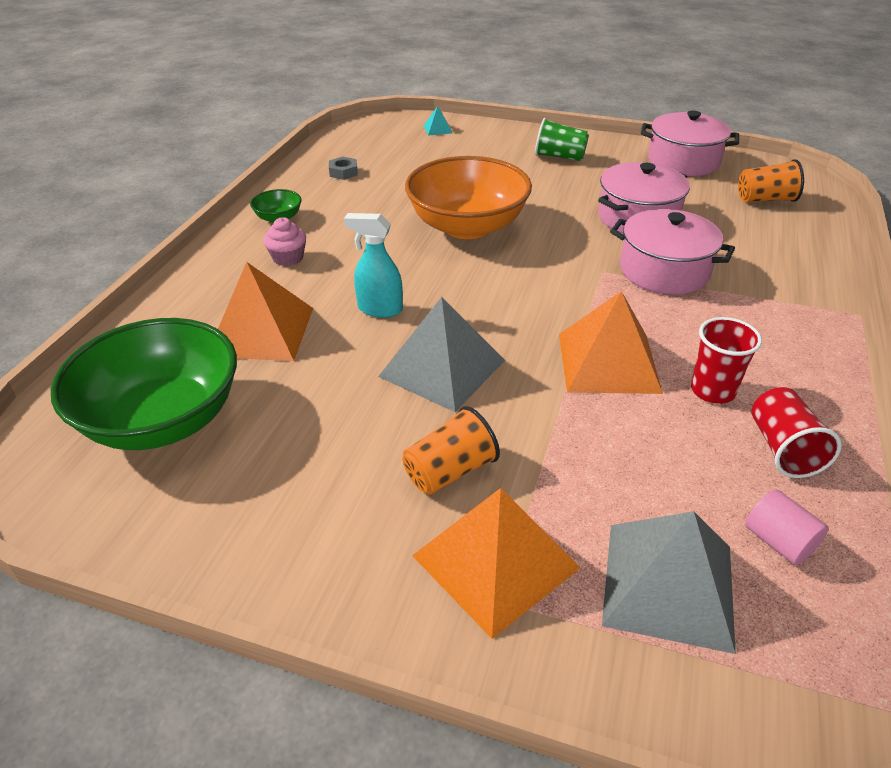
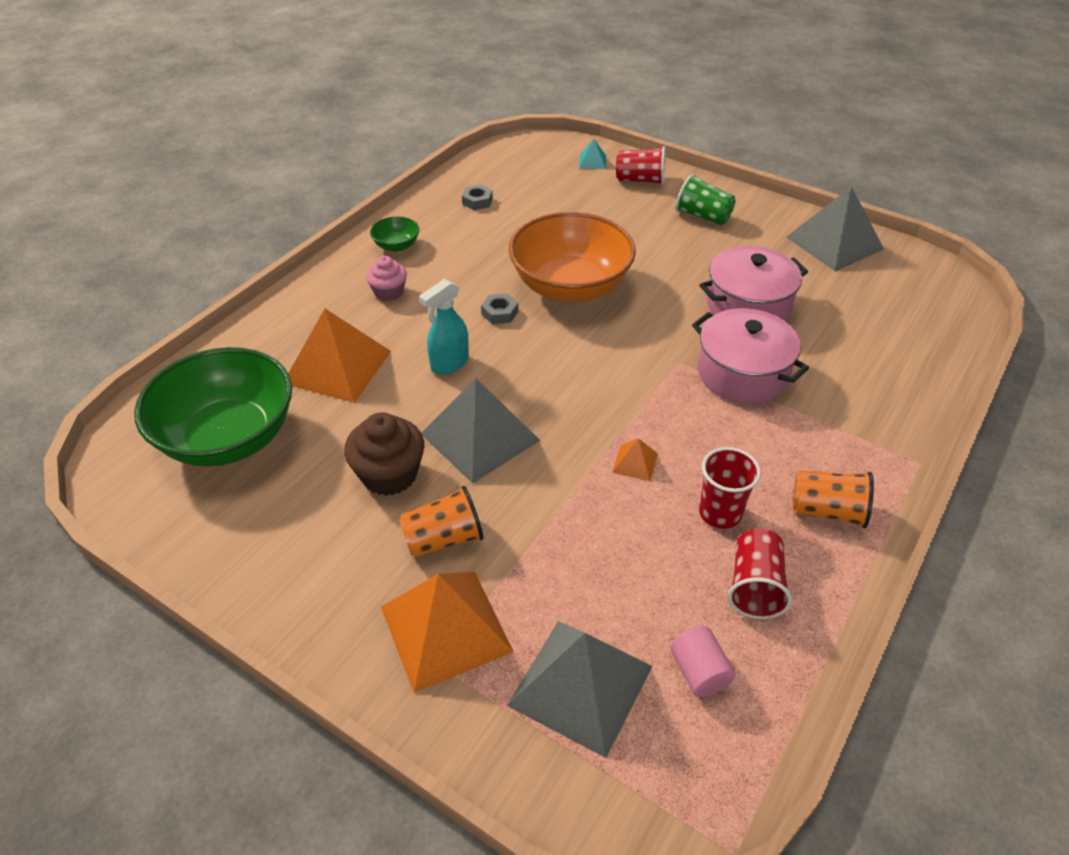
camera: 15 degrees right, 5 degrees up
turquoise spray bottle [344,213,403,318] -> turquoise spray bottle turned 75 degrees counterclockwise [419,279,469,375]
orange pyramid [559,291,663,394] -> orange pyramid [612,438,658,481], size x0.44
pink pot [641,111,739,176] -> grey pyramid [786,186,884,271]
orange cup [738,159,804,202] -> orange cup moved to [793,470,874,528]
none -> brown cupcake [344,412,424,496]
none -> grey nut [481,293,518,324]
none -> red cup [616,146,666,185]

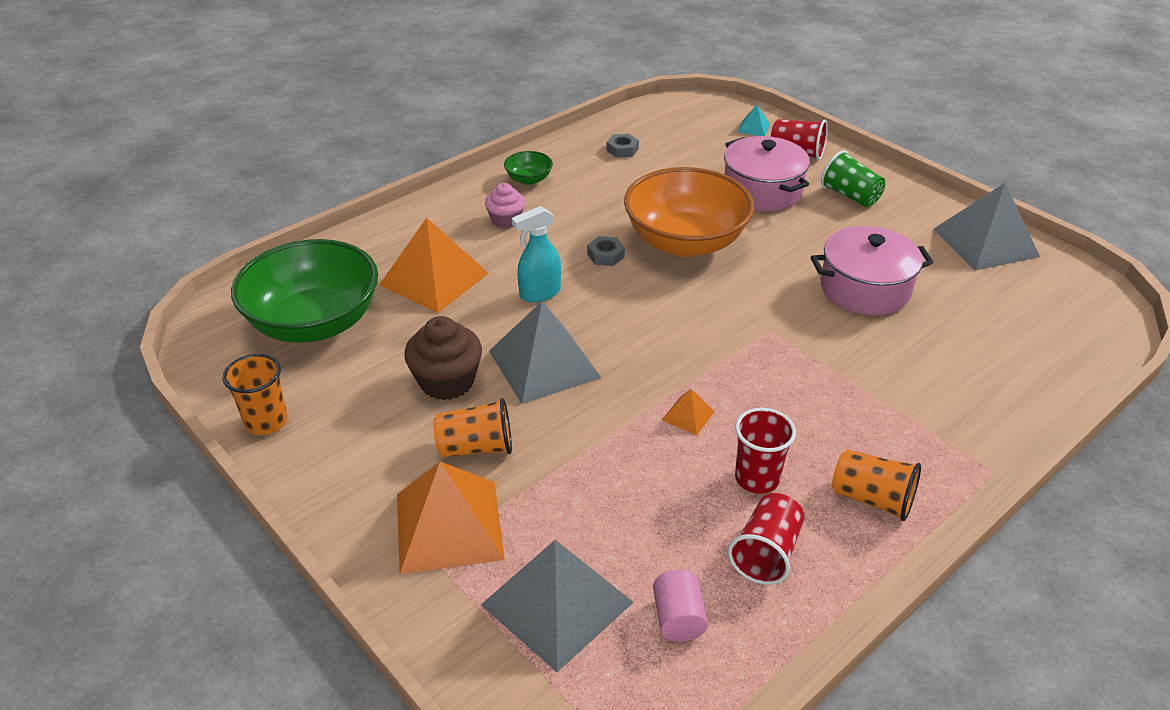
camera: 15 degrees right, 5 degrees down
pink pot [692,308,809,404] -> pink pot moved to [724,136,810,211]
none -> orange cup [222,354,288,435]

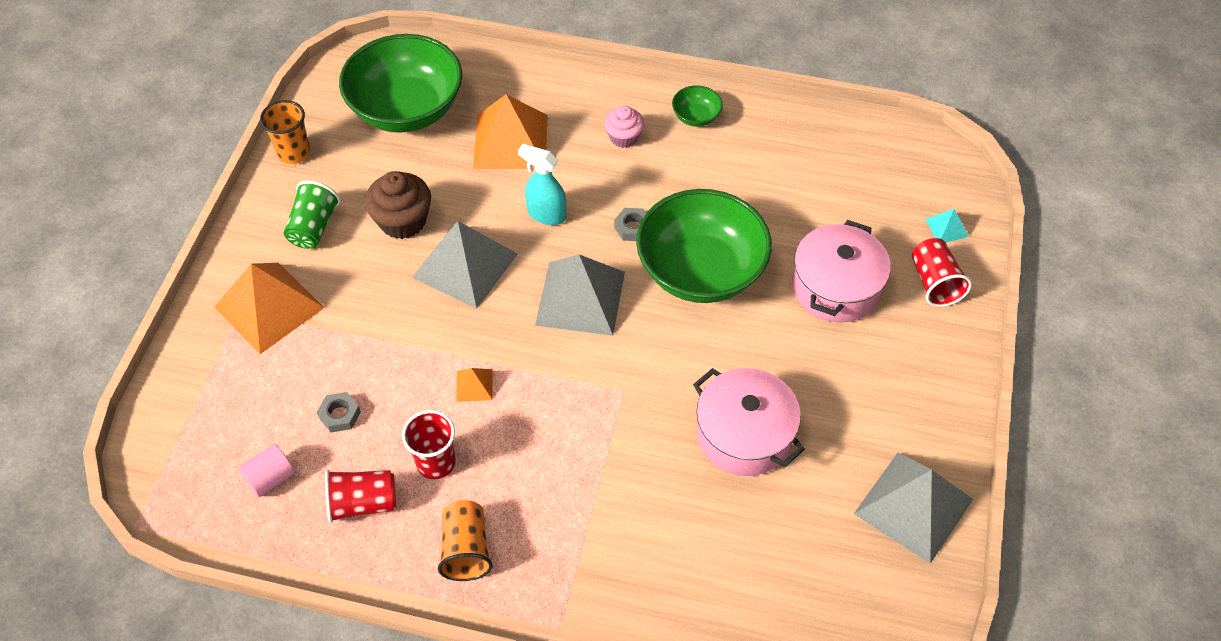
camera: 55 degrees right, 15 degrees up
orange cup [433,398,512,457] -> none
grey pyramid [481,540,634,672] -> grey pyramid moved to [535,254,625,336]
grey nut [606,134,639,158] -> grey nut moved to [317,392,361,433]
orange bowl [624,167,754,257] -> green bowl [636,189,772,303]
green cup [821,150,885,207] -> green cup moved to [284,181,340,249]

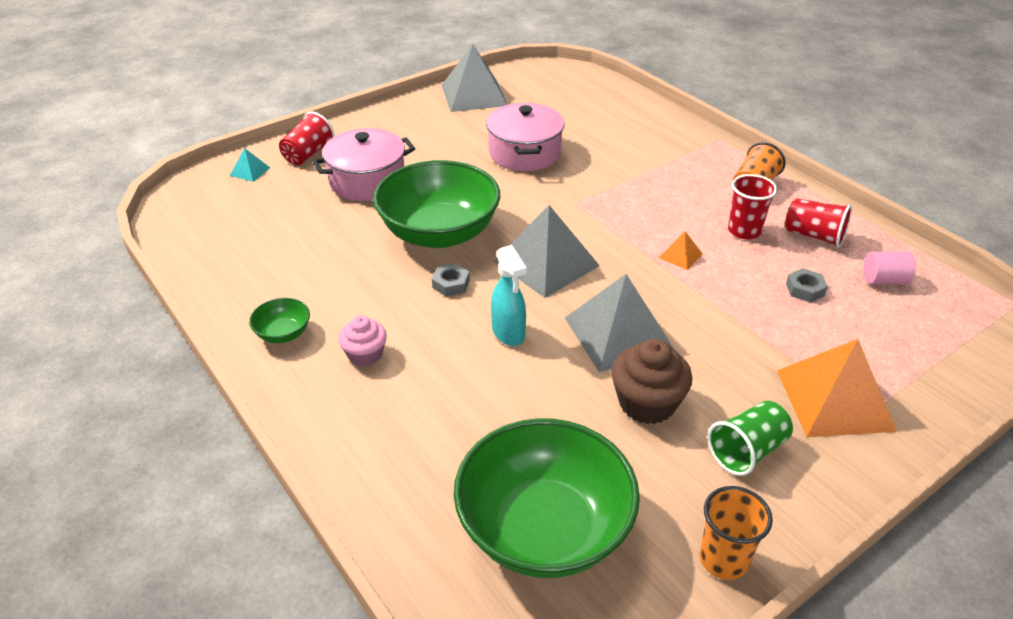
camera: 140 degrees left, 15 degrees down
orange pyramid [473,94,548,169] -> none

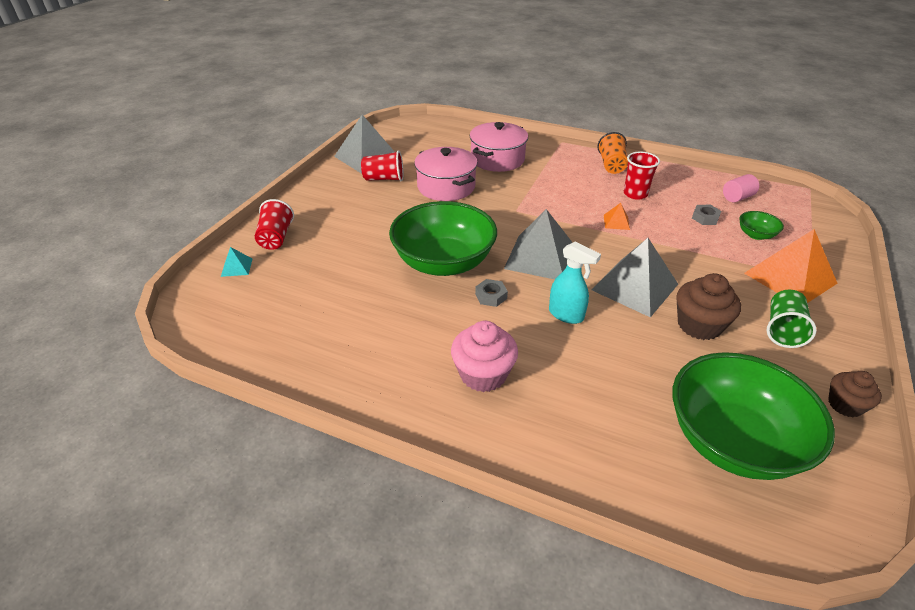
camera: 30 degrees left, 0 degrees up
green bowl [249,298,310,343] -> green bowl moved to [739,211,784,240]
pink pot [312,128,415,201] -> pink pot moved to [470,122,528,172]
pink cupcake [339,315,387,367] -> pink cupcake [451,321,518,392], size x1.56
orange cup [700,486,773,580] -> brown cupcake [828,371,882,417]
red cup [785,198,852,248] -> red cup moved to [361,150,403,181]

